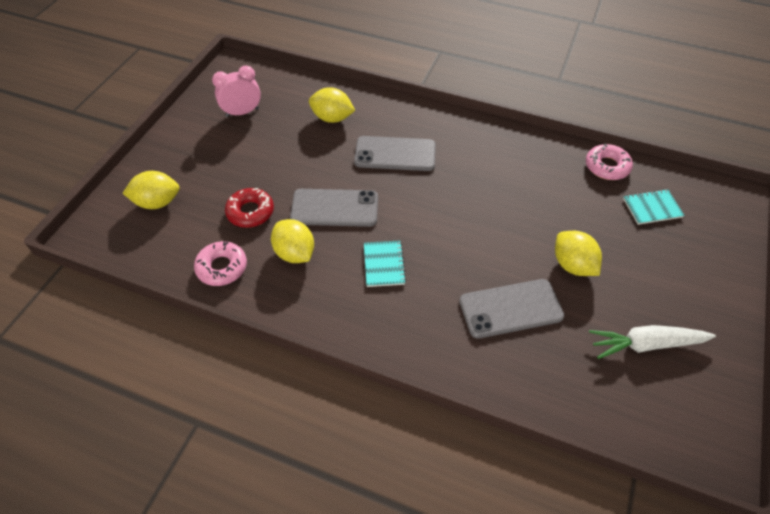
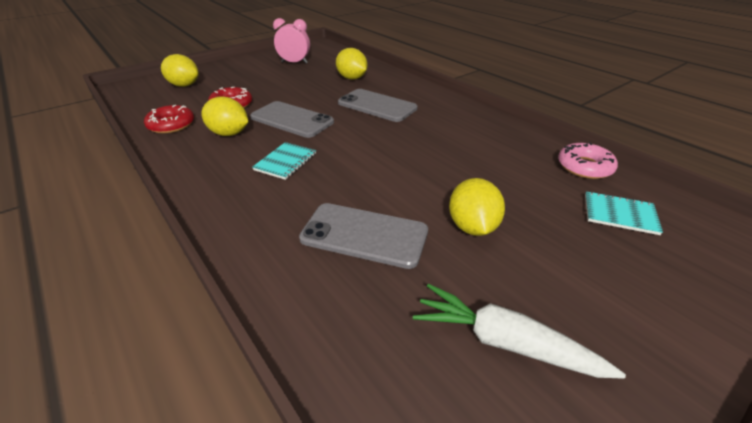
camera: 30 degrees right, 15 degrees down
pink donut [194,241,247,286] -> red donut [144,105,194,134]
yellow lemon [271,219,314,263] -> yellow lemon turned 60 degrees counterclockwise [201,96,249,136]

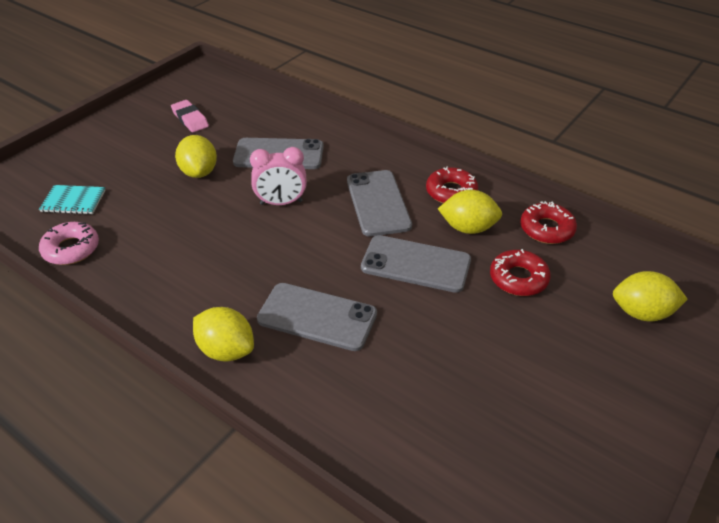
camera: 165 degrees right, 5 degrees up
turquoise notebook [252,142,316,180] -> grey phone [347,170,412,237]
pink clock [273,18,310,63] -> pink clock moved to [250,147,307,205]
yellow lemon [336,48,368,80] -> yellow lemon moved to [193,307,254,361]
white carrot [413,284,626,379] -> pink eraser [171,100,209,132]
none -> red donut [426,167,478,203]

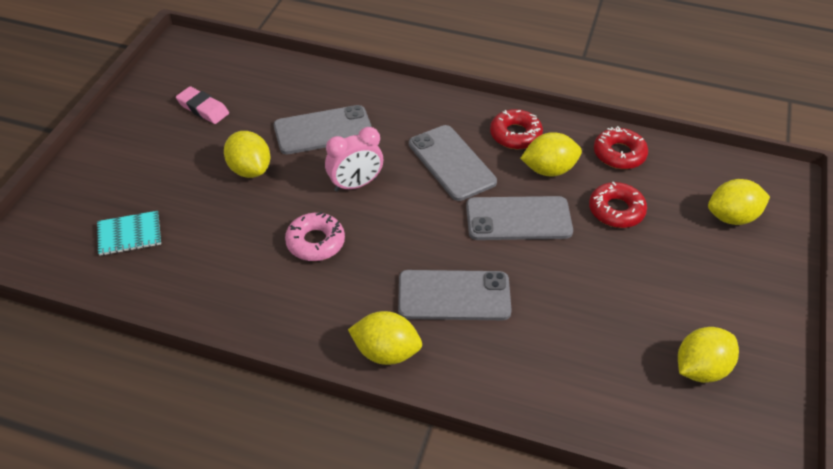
camera: 20 degrees left, 5 degrees up
pink donut [39,222,99,265] -> pink donut moved to [285,212,345,261]
none -> yellow lemon [678,327,739,383]

